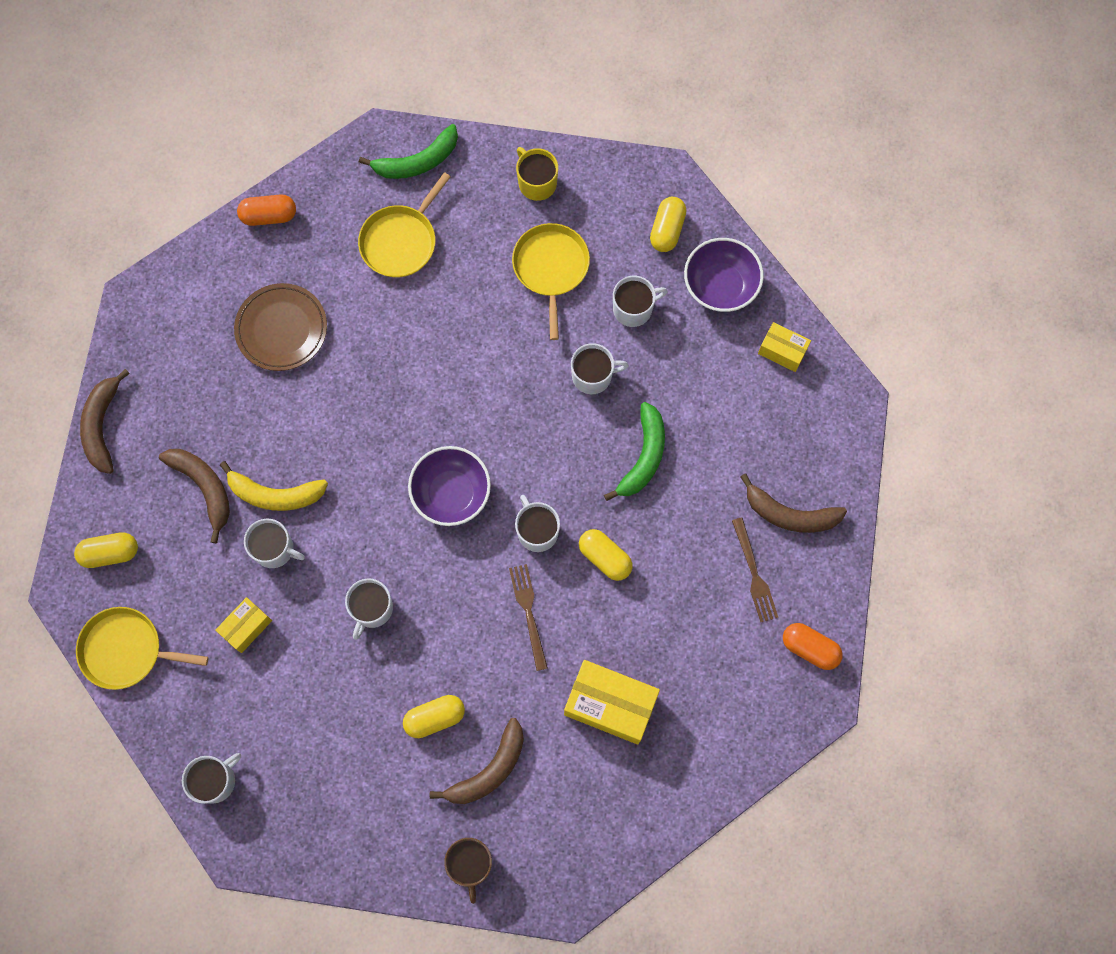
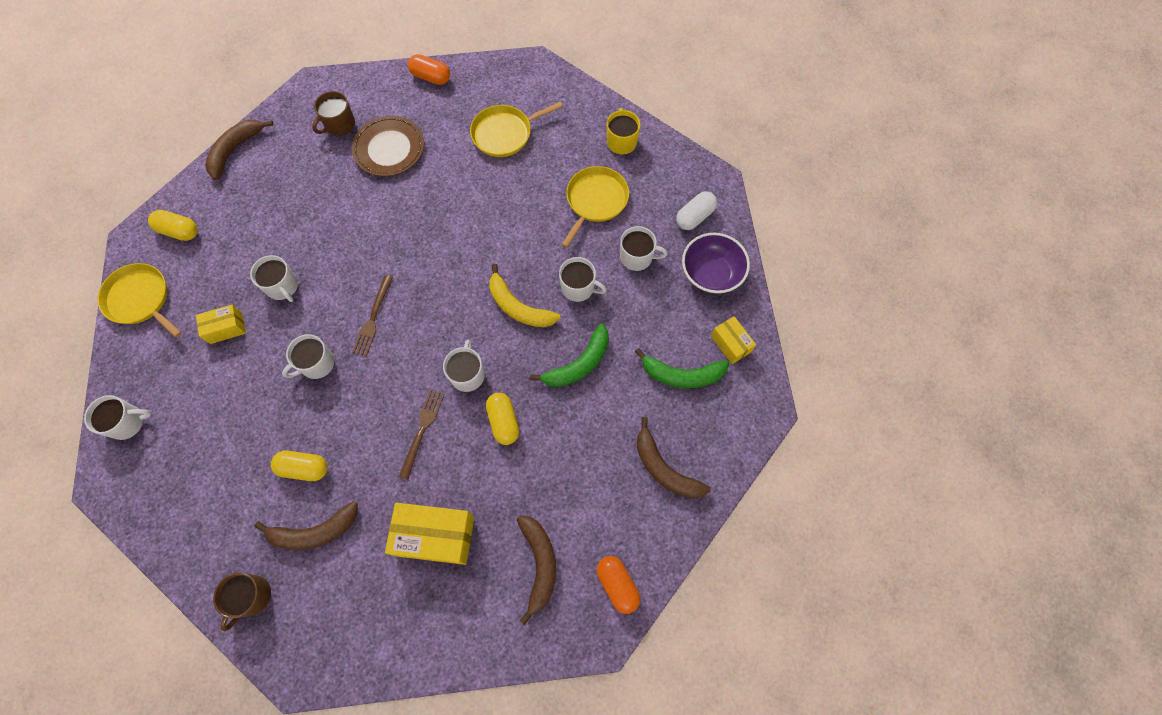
camera: 30 degrees right, 5 degrees down
brown banana [159,449,230,543] -> brown banana moved to [517,515,556,625]
yellow banana [220,461,328,511] -> yellow banana moved to [489,264,560,327]
green banana [359,124,458,179] -> green banana moved to [635,348,729,388]
purple bowl [408,446,491,526] -> none
yellow box [564,660,660,745] -> yellow box turned 45 degrees counterclockwise [385,503,474,565]
yellow capsule [650,197,686,252] -> white capsule [676,191,717,230]
brown fork [732,517,778,622] -> brown fork moved to [352,275,393,356]
none -> brown mug [312,91,355,136]

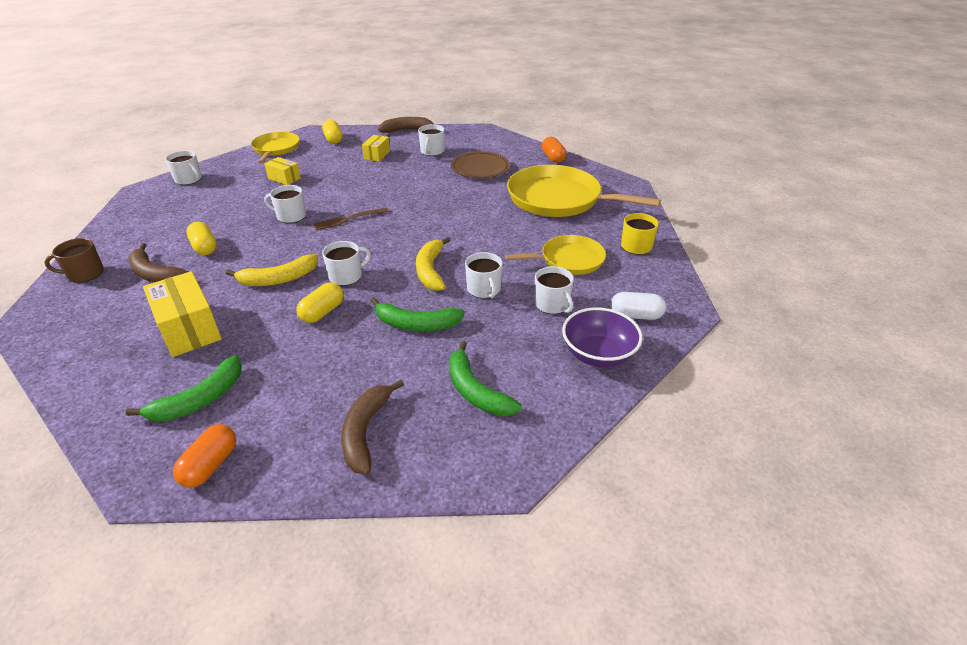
camera: 50 degrees right, 30 degrees down
white mug [250,255,298,302] -> white mug moved to [418,124,445,156]
brown mug [312,91,355,136] -> none
brown fork [399,390,444,480] -> yellow banana [226,254,318,286]
yellow pan [470,102,563,157] -> yellow pan [507,165,661,217], size x1.71
brown banana [517,515,556,625] -> green banana [126,356,242,422]
yellow box [711,316,756,364] -> yellow box moved to [362,135,390,162]

